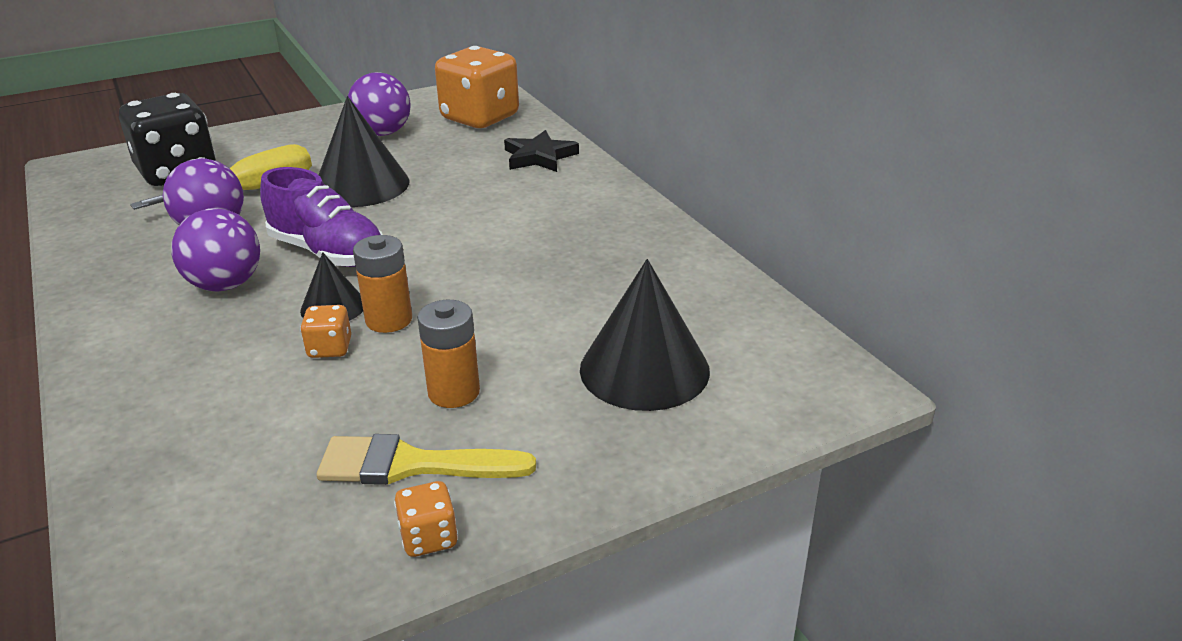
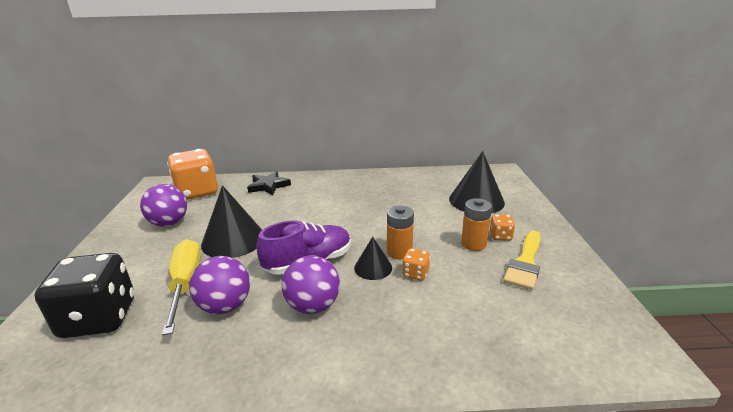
camera: 65 degrees left, 5 degrees down
orange dice [394,481,458,557] -> orange dice moved to [490,214,515,241]

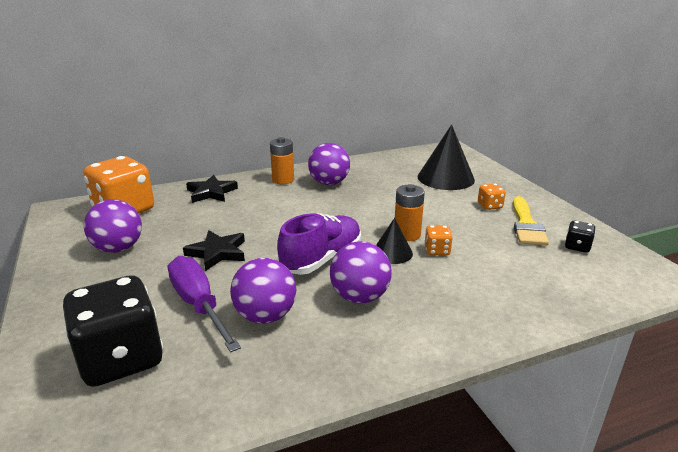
camera: 20 degrees left, 0 degrees up
yellow screwdriver [162,239,201,335] -> purple screwdriver [168,256,241,352]
black cone [201,185,262,258] -> black star [183,230,245,271]
orange battery [461,198,492,251] -> orange battery moved to [270,137,294,184]
none -> purple ball [308,143,350,185]
none -> black dice [565,221,596,253]

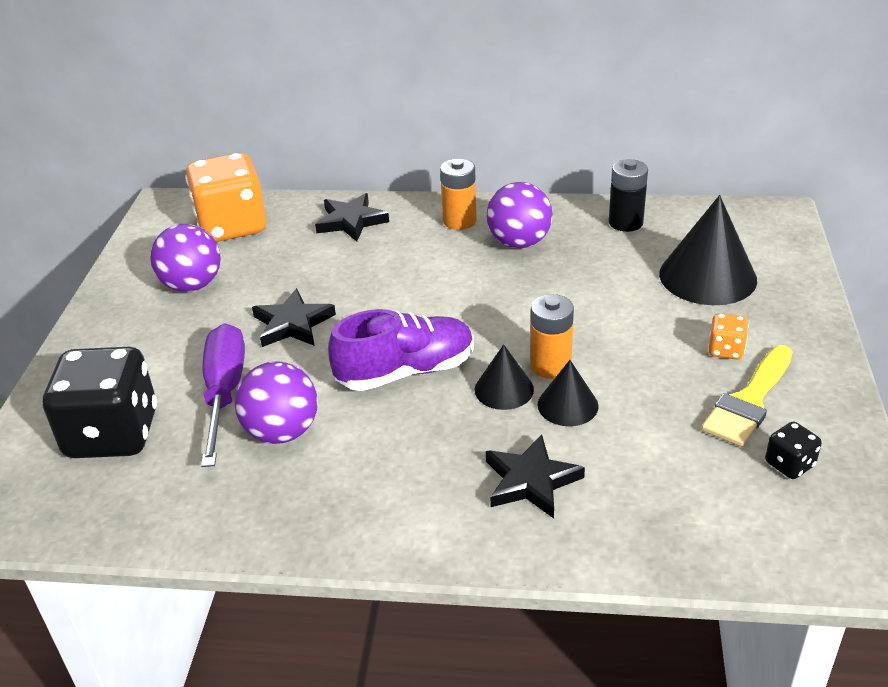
camera: 30 degrees right, 10 degrees up
purple ball [330,241,392,304] -> none
orange dice [424,225,453,256] -> black cone [538,360,599,426]
none -> black star [486,435,585,519]
none -> black battery [609,159,648,232]

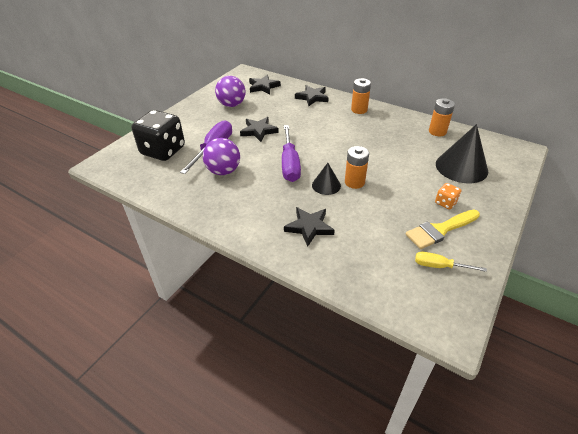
camera: 25 degrees right, 5 degrees up
orange dice [185,153,267,242] -> black star [249,75,281,94]
purple shoe [328,309,474,391] -> purple screwdriver [282,125,301,182]
purple ball [487,182,552,248] -> none
black cone [538,360,599,426] -> none
black battery [609,159,648,232] -> orange battery [429,98,455,136]
black dice [765,422,822,479] -> yellow screwdriver [415,252,487,272]

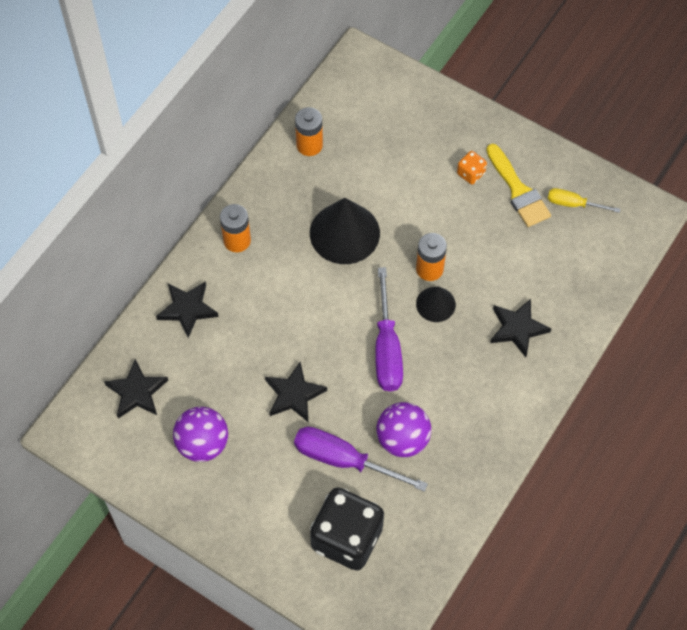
camera: 90 degrees left, 20 degrees up
purple screwdriver [282,125,301,182] -> purple screwdriver turned 90 degrees clockwise [375,267,403,392]
yellow screwdriver [415,252,487,272] -> yellow screwdriver turned 90 degrees clockwise [548,188,620,213]
black cone [436,124,488,183] -> black cone moved to [310,198,380,264]

